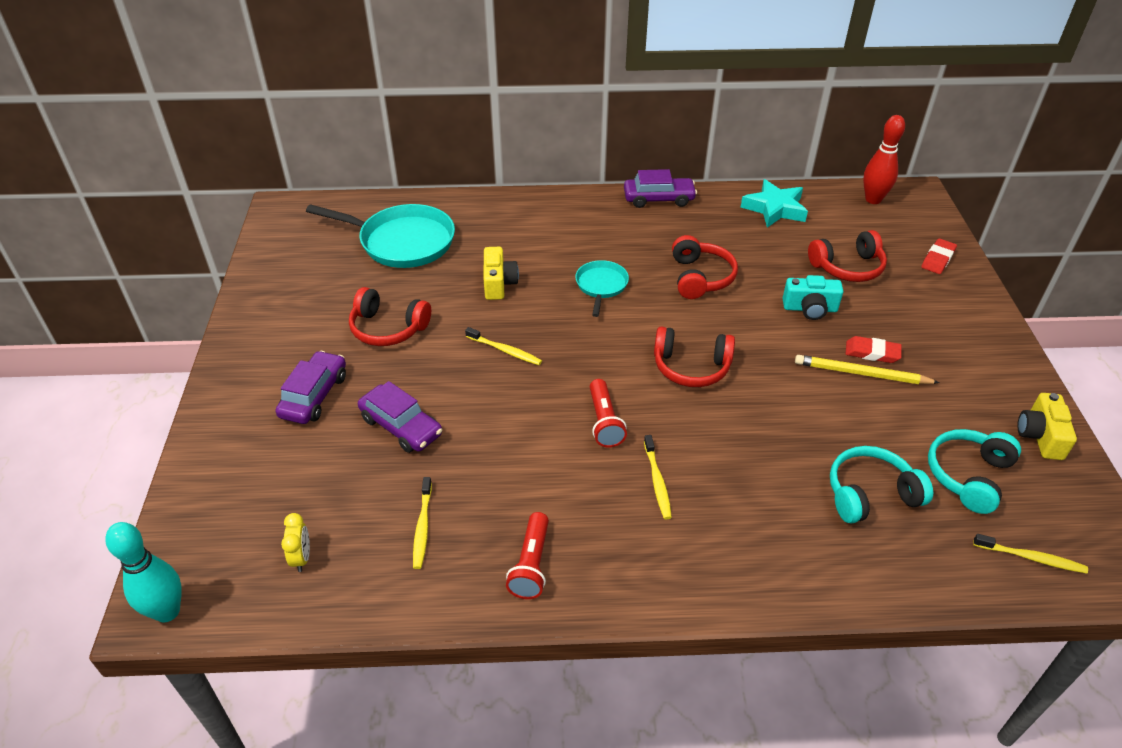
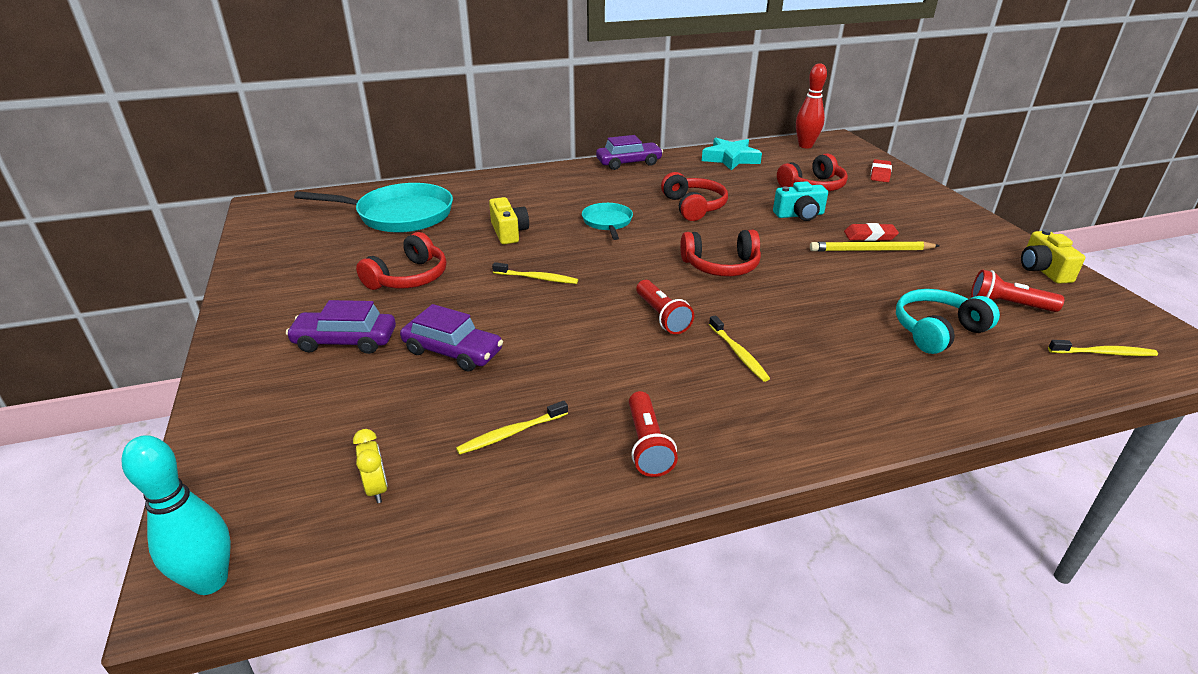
camera: 15 degrees left, 10 degrees down
purple car [276,351,346,424] -> purple car turned 90 degrees counterclockwise [286,300,396,354]
red headphones [349,287,431,346] -> red headphones turned 60 degrees counterclockwise [356,232,447,290]
yellow toothbrush [413,477,432,569] -> yellow toothbrush turned 75 degrees clockwise [456,401,568,455]
turquoise headphones [928,429,1021,514] -> red flashlight [971,270,1064,312]

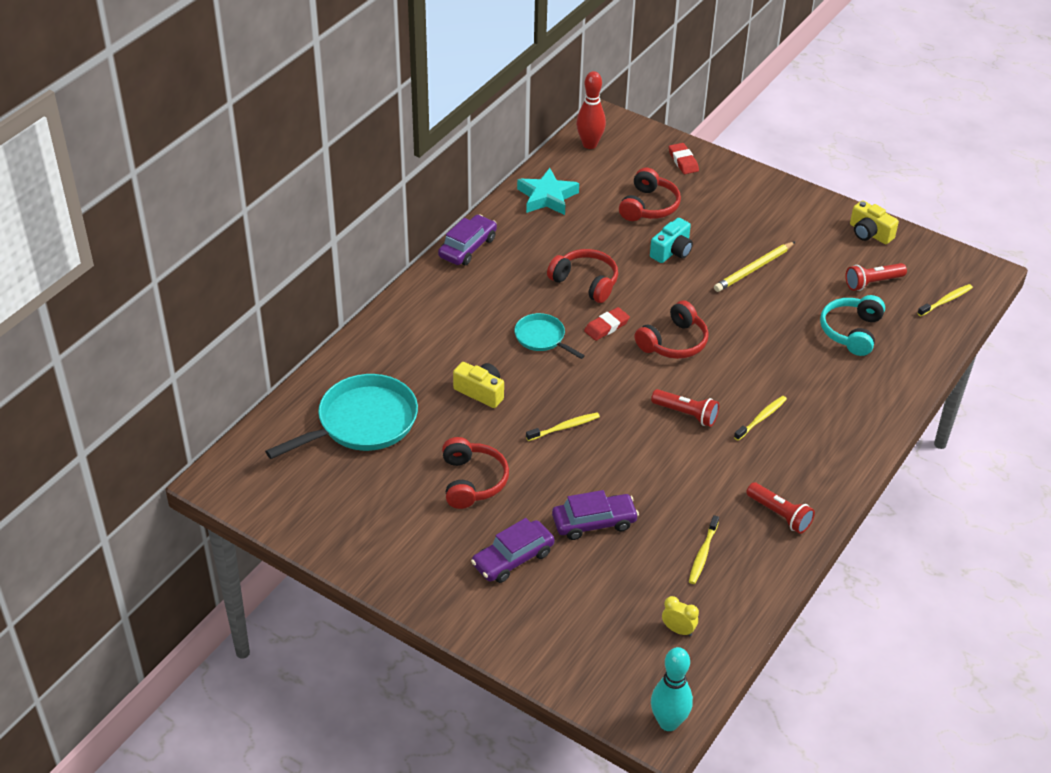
camera: 40 degrees left, 10 degrees up
yellow toothbrush [709,315,770,382] -> yellow toothbrush turned 75 degrees counterclockwise [734,396,787,441]
red eraser [844,223,899,241] -> red eraser moved to [584,307,630,341]

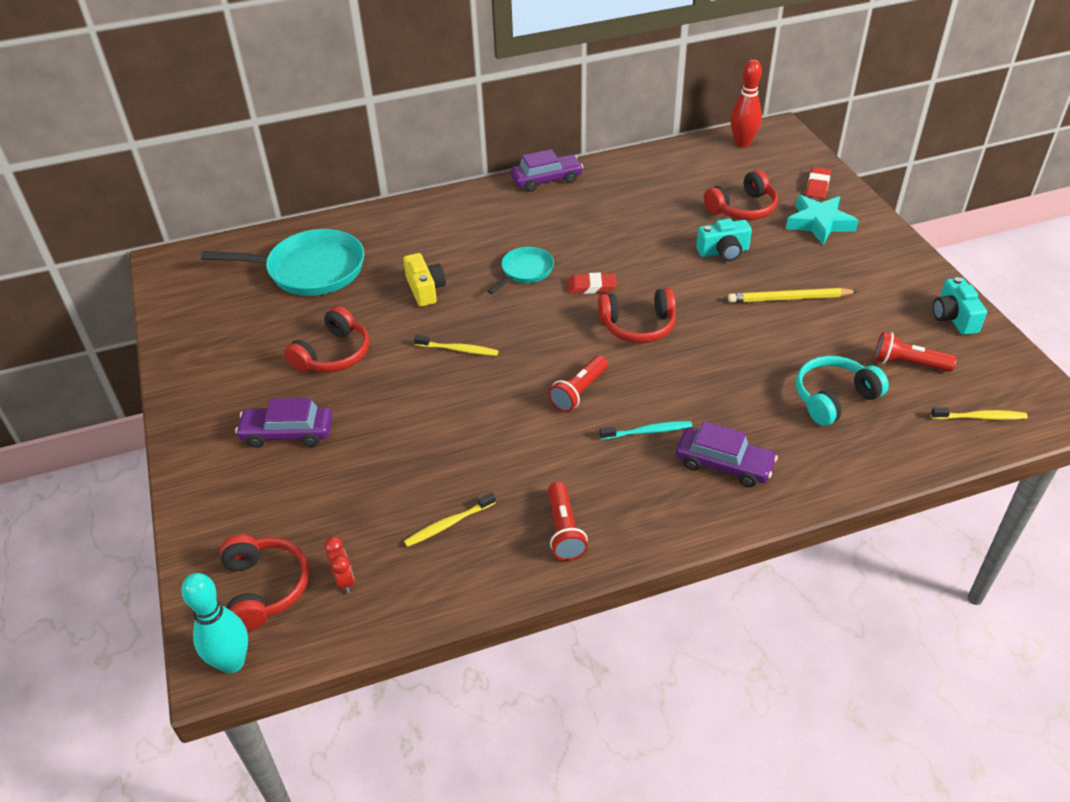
camera: 40 degrees right, 0 degrees up
turquoise pan [514,313,585,359] -> turquoise pan turned 45 degrees clockwise [488,247,554,294]
turquoise star [517,168,579,215] -> turquoise star moved to [786,195,859,245]
red headphones [547,249,618,303] -> red headphones moved to [220,535,309,631]
purple car [552,490,639,540] -> purple car moved to [676,421,778,487]
red flashlight [651,389,719,427] -> red flashlight turned 60 degrees clockwise [548,355,608,412]
yellow clock [662,596,699,636] -> red clock [324,536,355,594]
yellow toothbrush [734,396,787,441] -> turquoise toothbrush [599,421,692,440]
yellow camera [850,200,899,244] -> turquoise camera [933,277,987,335]

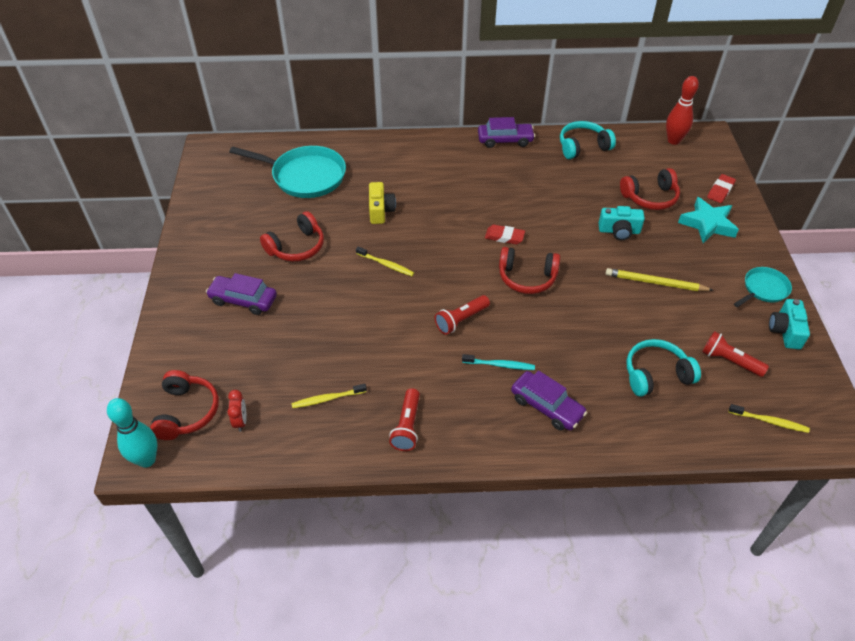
camera: 15 degrees right, 5 degrees up
turquoise pan [488,247,554,294] -> turquoise pan moved to [734,267,792,307]
none -> turquoise headphones [560,121,616,159]

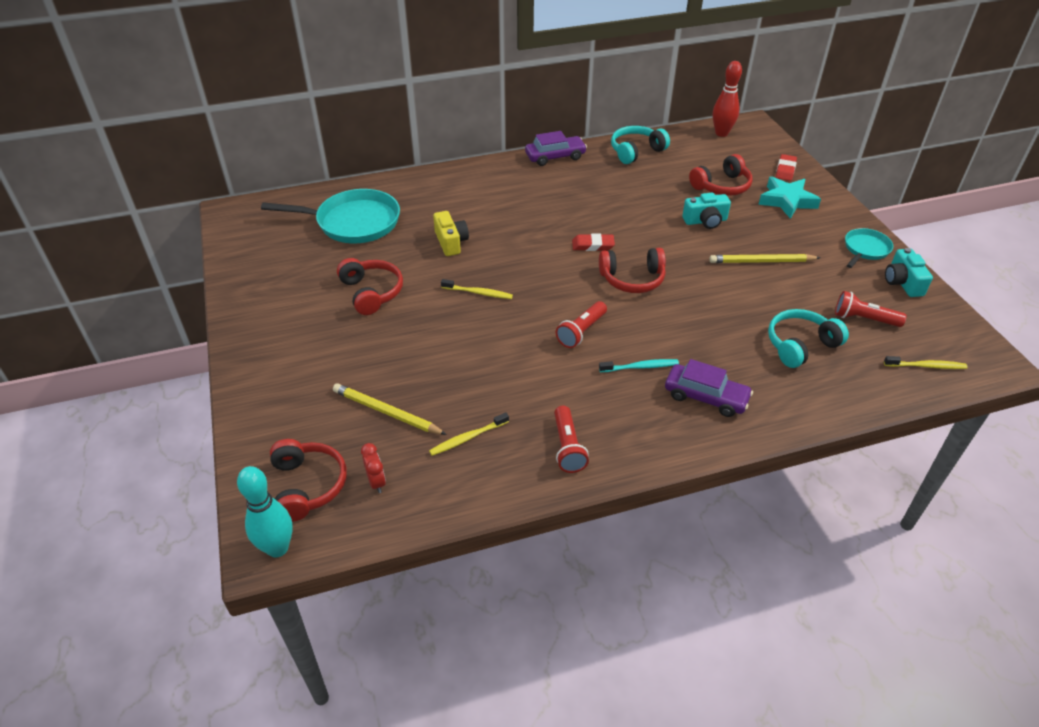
camera: 15 degrees left, 5 degrees down
purple car [206,273,277,315] -> none
red headphones [260,211,324,262] -> red headphones turned 60 degrees counterclockwise [337,258,403,315]
none -> yellow pencil [333,384,447,435]

